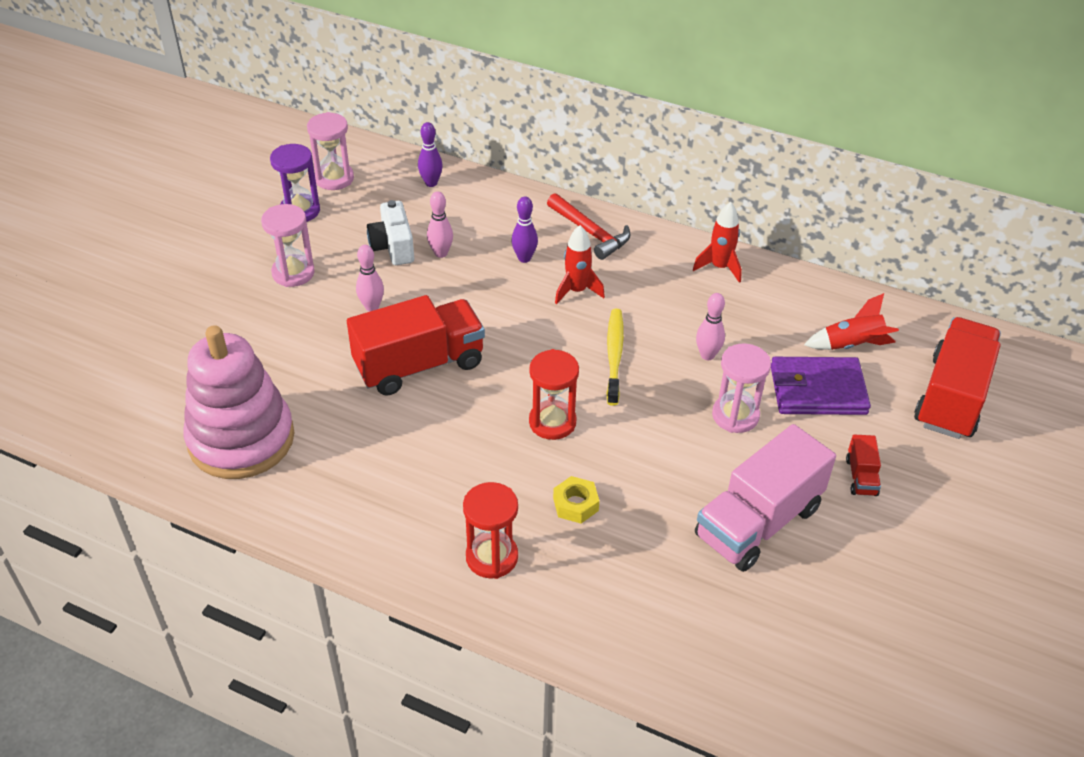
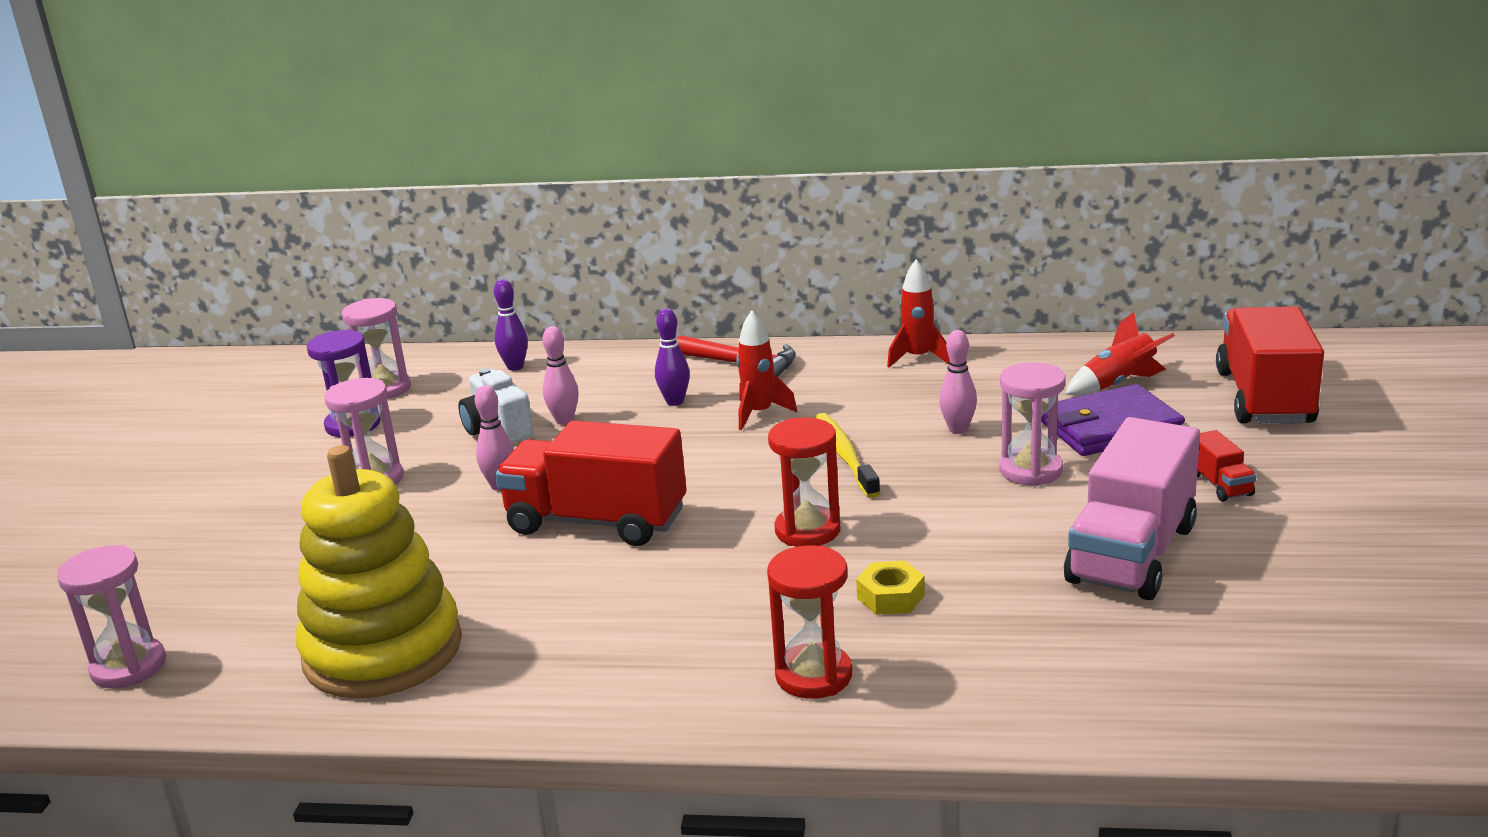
camera: 15 degrees left, 20 degrees down
pink stacking toy [184,325,294,479] -> yellow stacking toy [296,445,462,699]
red truck [347,295,485,396] -> red truck turned 120 degrees counterclockwise [495,420,687,546]
none -> pink hourglass [57,545,166,689]

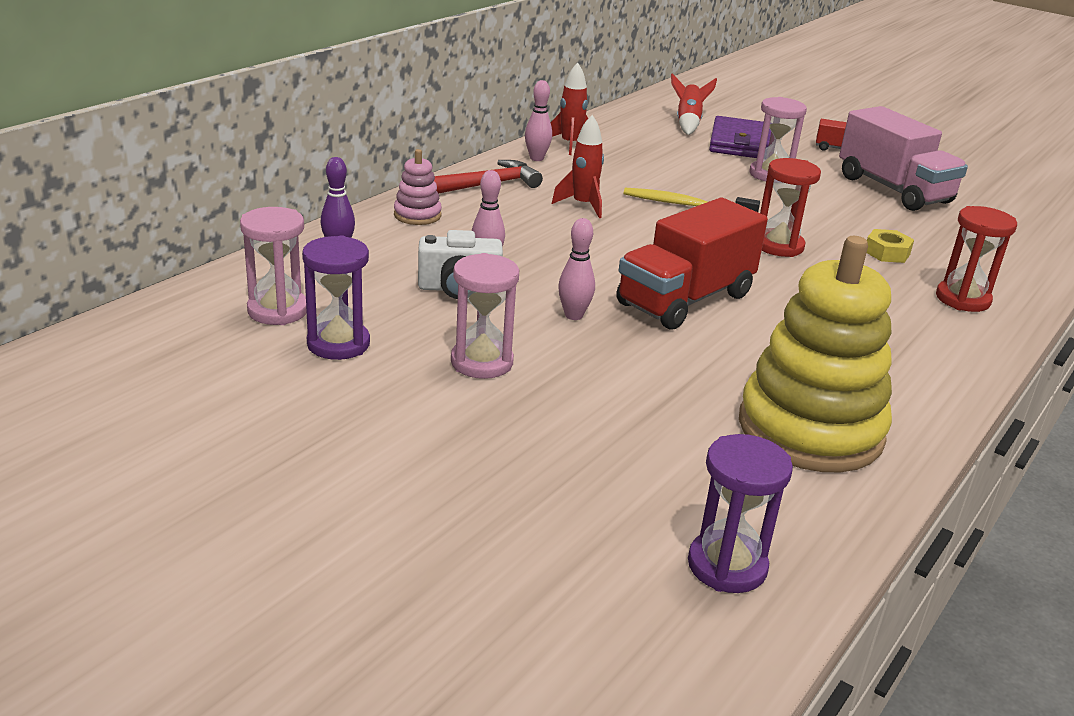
camera: 65 degrees left, 5 degrees up
pink hourglass [57,545,166,689] -> purple hourglass [688,434,793,593]
purple bowling pin [655,308,690,406] -> none
pink bowling pin [939,330,977,434] -> pink bowling pin moved to [525,80,552,161]
red truck [1216,306,1324,424] -> none
none -> pink stacking toy [394,149,442,225]

